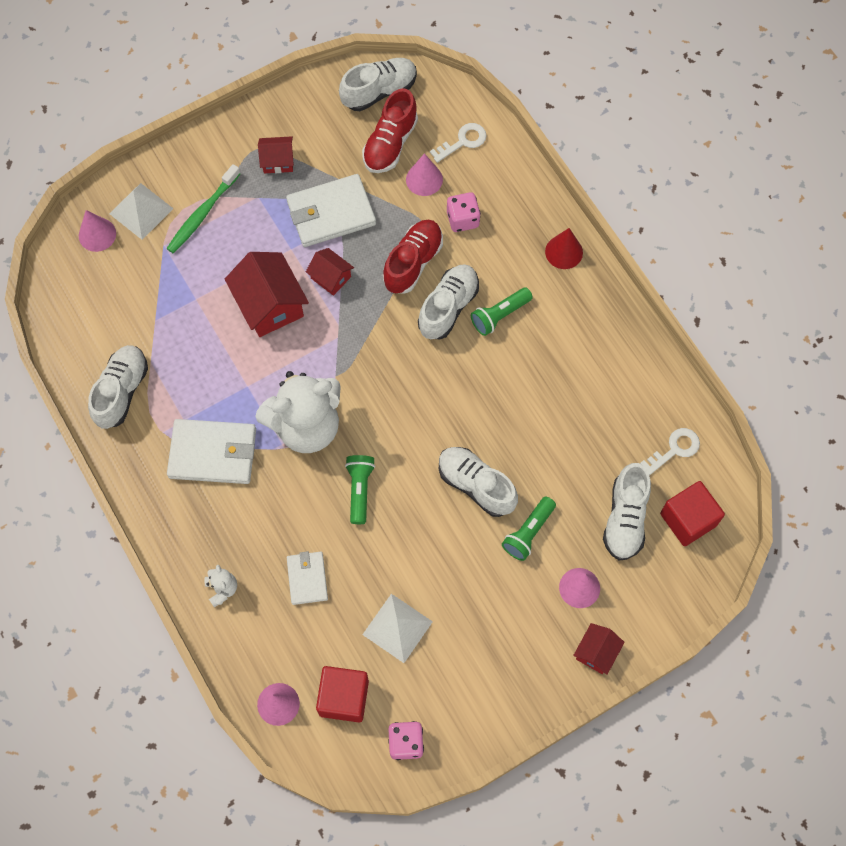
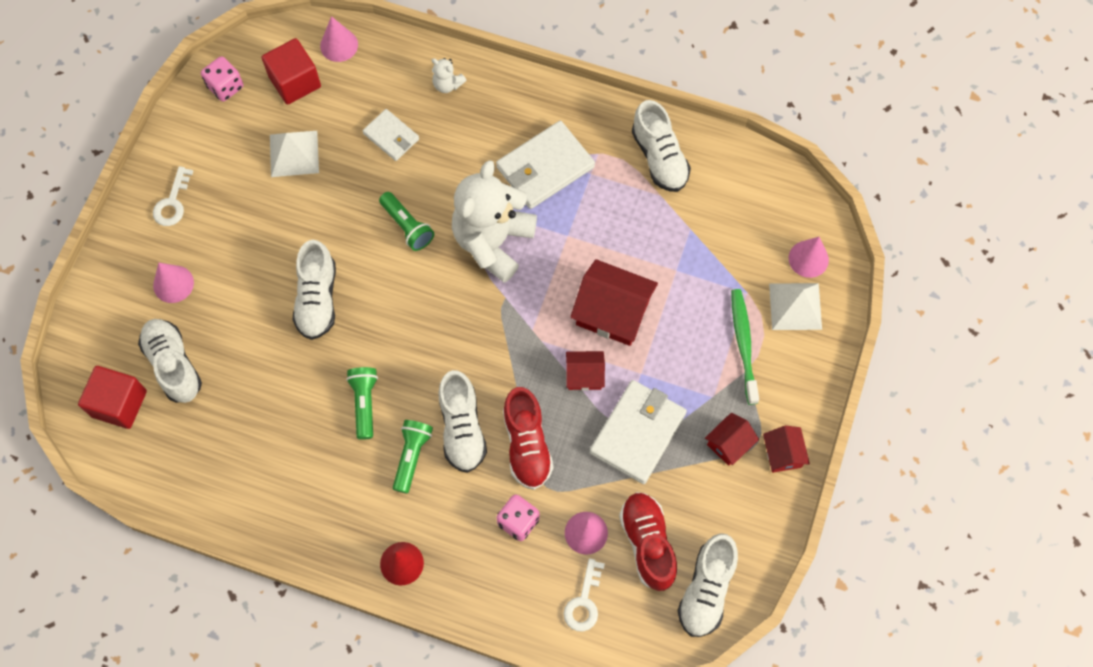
camera: 140 degrees right, 0 degrees up
white shoe [439,447,518,517] -> white shoe turned 90 degrees clockwise [292,240,336,340]
green flashlight [502,497,556,561] -> green flashlight moved to [346,367,378,440]
red house [573,623,625,675] -> red house moved to [763,425,810,473]
white key [640,428,700,475] -> white key moved to [153,166,193,226]

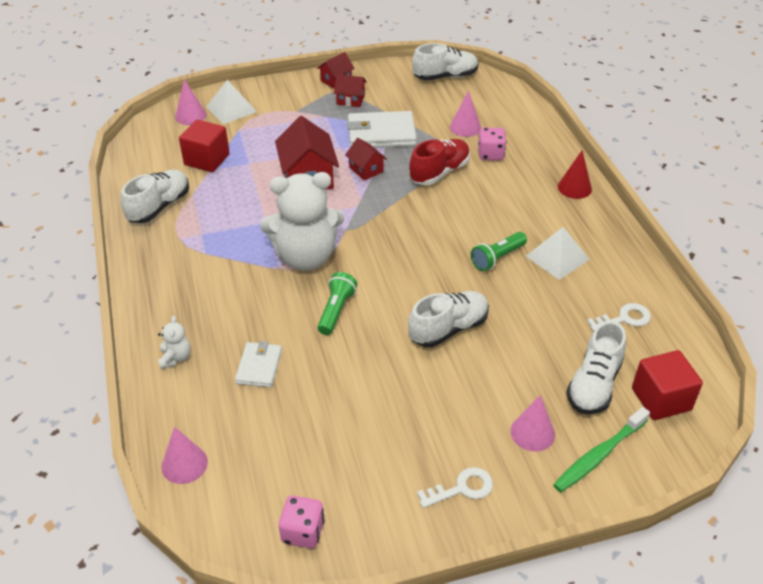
camera: 125 degrees left, 25 degrees down
red cube [262,38,321,105] -> red cube moved to [179,120,230,172]
white pyramid [270,131,319,177] -> white pyramid moved to [526,227,590,280]
green flashlight [393,420,433,494] -> none
white shoe [438,370,487,473] -> none
white wallet [496,121,595,209] -> none
white key [563,558,605,631] -> white key moved to [587,303,651,332]
red shoe [619,492,678,591] -> none
green toothbrush [731,289,759,405] -> green toothbrush moved to [553,407,650,492]

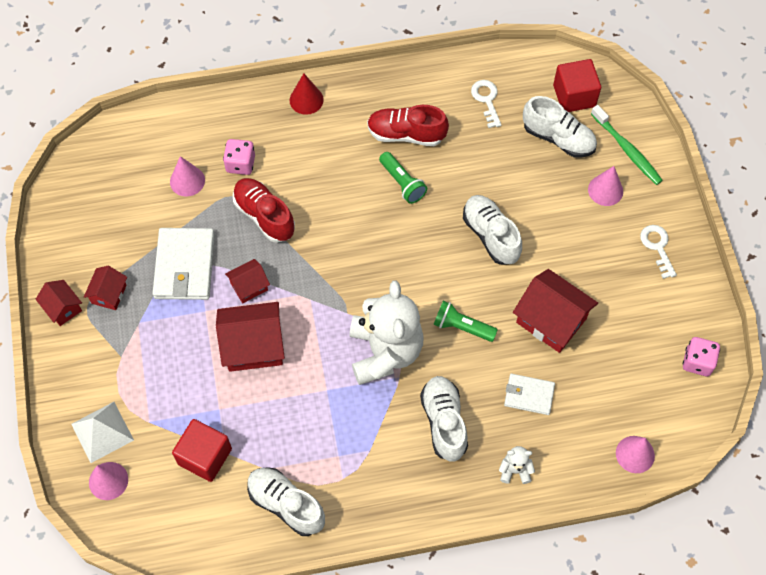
camera: 85 degrees left, 20 degrees up
white shoe [412,43,479,81] -> white shoe moved to [420,376,468,462]
white pyramid [526,227,590,280] -> red shoe [367,105,449,146]
none -> red house [513,269,598,353]

